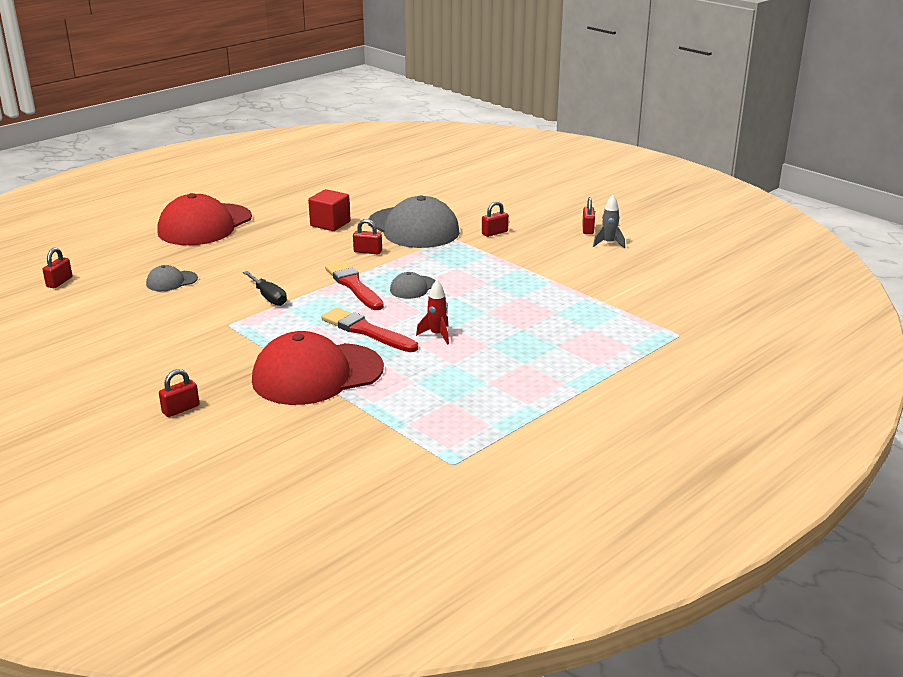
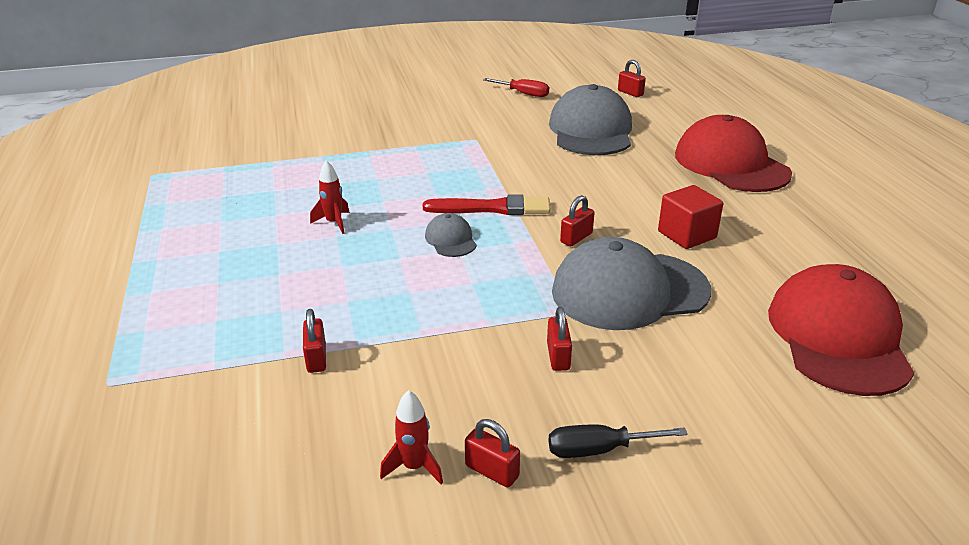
camera: 120 degrees right, 5 degrees up
grey cap [146,265,198,291] -> grey cap [549,84,632,155], size x2.23
red padlock [159,369,199,417] -> red padlock moved to [303,309,326,373]
black screwdriver [243,271,287,306] -> black screwdriver moved to [548,425,688,458]
red cap [252,331,384,405] -> red cap moved to [768,264,914,396]
red brush [321,308,418,352] -> none
grey rocket [593,195,625,249] -> red rocket [380,390,443,485]
none -> red screwdriver [483,78,549,97]

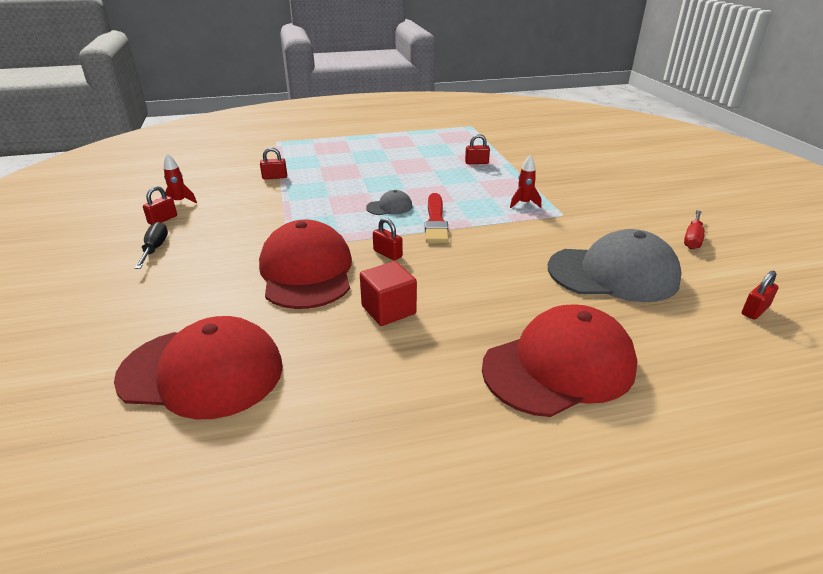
camera: 90 degrees right, 0 degrees up
red rocket [310,160,350,234] -> red rocket moved to [510,155,541,208]
red padlock [547,307,572,371] -> red padlock moved to [465,134,490,164]
grey cap [552,237,711,330] -> red cap [259,220,352,309]

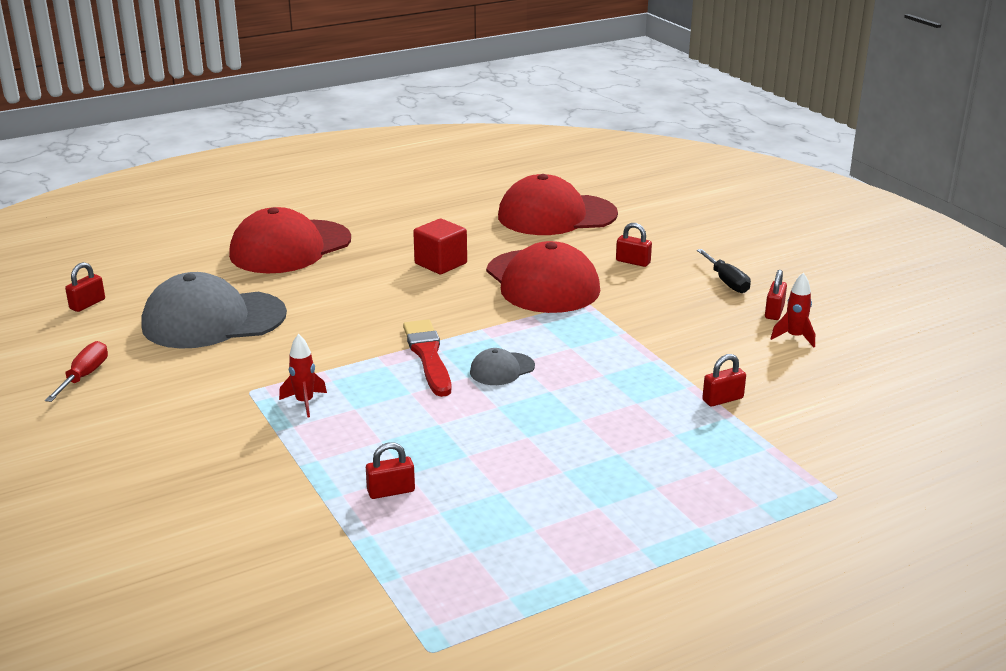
camera: 165 degrees right, 5 degrees down
red padlock [373,218,403,261] -> red padlock moved to [616,223,652,267]

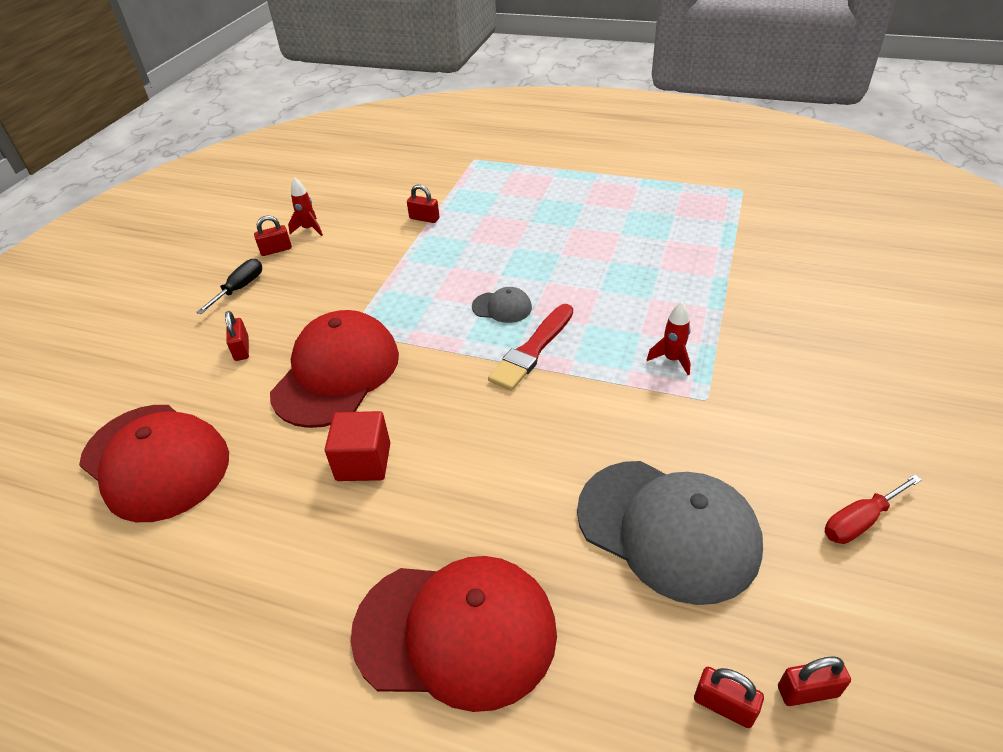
camera: 130 degrees left, 15 degrees up
red padlock [366,442,415,499] -> red padlock moved to [694,667,764,728]

